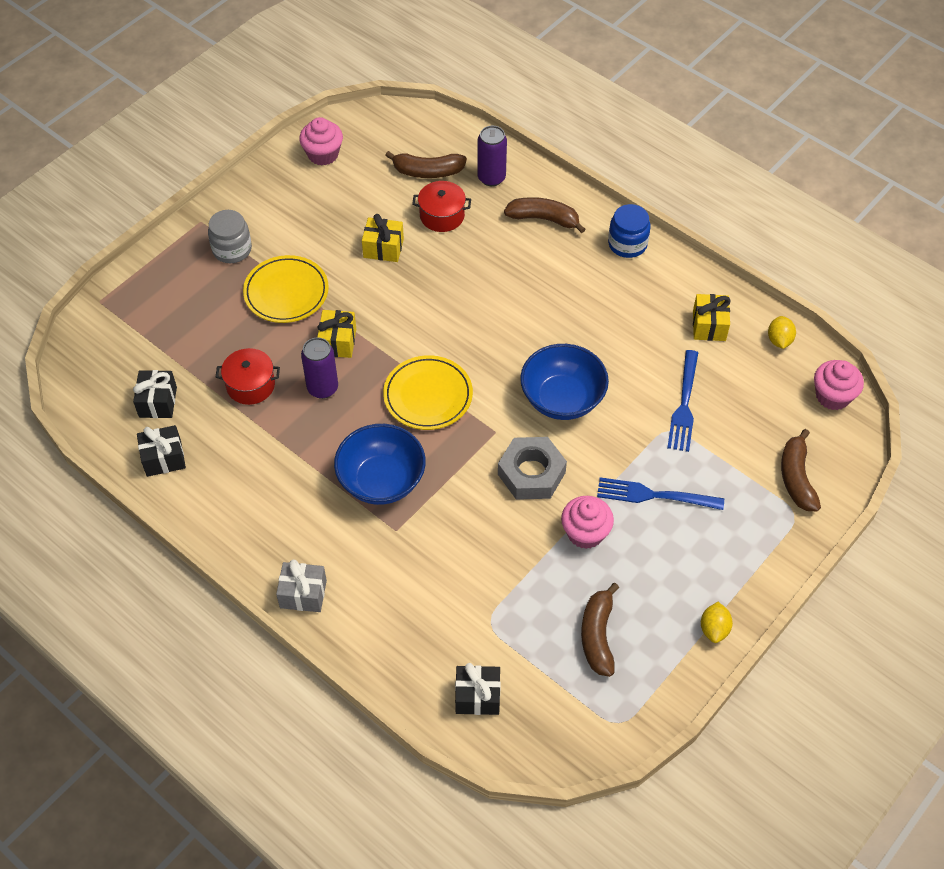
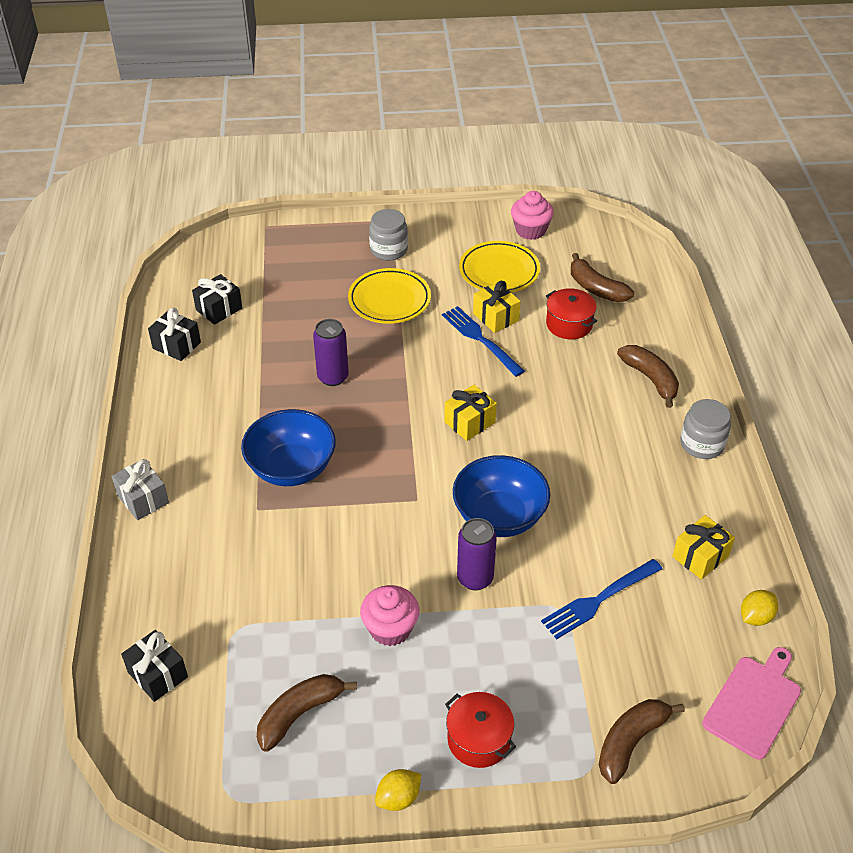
camera: 45 degrees right, 10 degrees down
red pot [216,348,280,405] -> red pot moved to [445,692,516,768]
yellow gift [317,310,356,358] -> yellow gift moved to [444,385,497,441]
yellow plate [383,355,473,430] -> yellow plate moved to [459,241,540,293]
purple can [477,126,507,186] -> purple can moved to [457,518,497,590]
grey nut [498,437,567,500] -> none
blue fork [597,477,724,510] -> blue fork moved to [442,306,525,377]
blue jar [608,204,651,258] -> grey jar [680,399,731,459]
pink cupcake [814,360,864,410] -> pink cutting board [702,647,801,760]

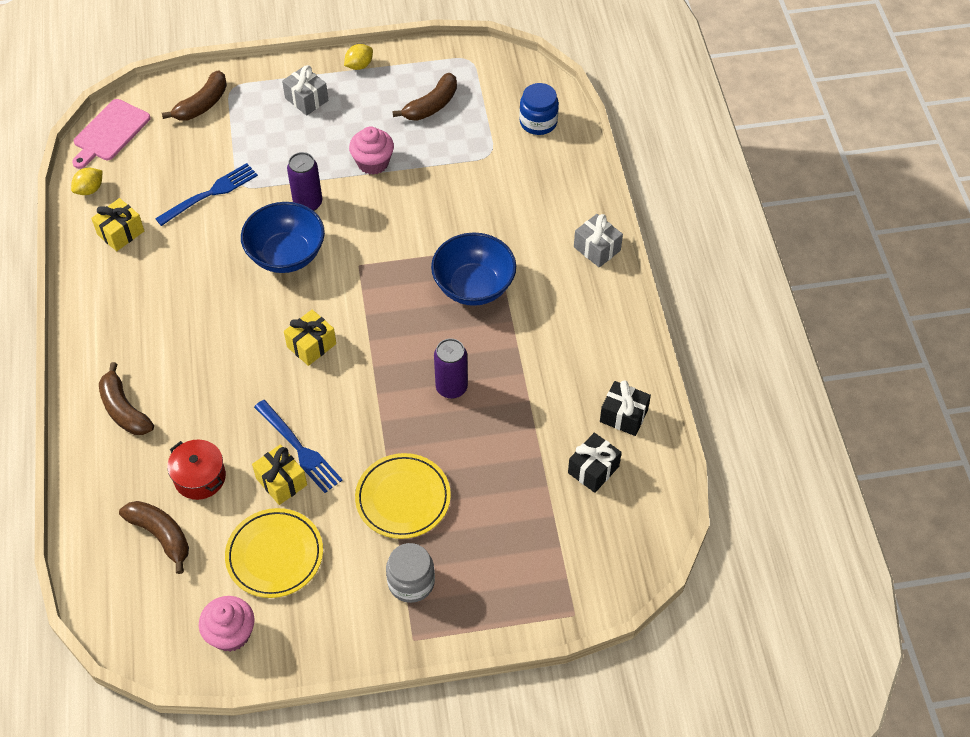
camera: 175 degrees right, 10 degrees up
black gift [121,630,188,702] -> blue jar [519,83,559,135]
red pot [445,692,516,768] -> grey gift [282,65,328,116]
grey jar [680,399,731,459] -> none

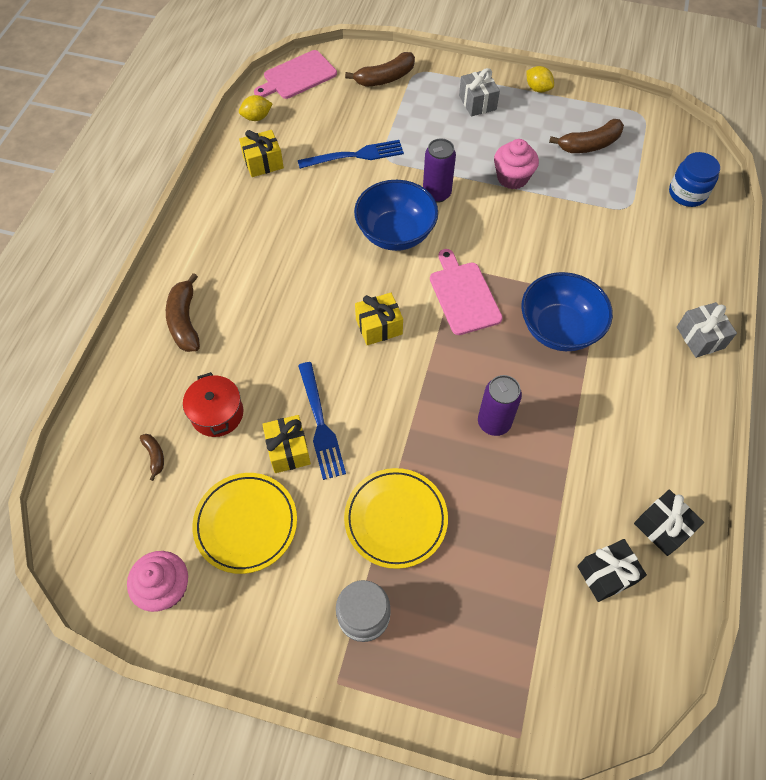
camera: 25 degrees right, 5 degrees up
brown banana [119,501,189,574] -> brown banana [140,434,164,481], size x0.52
yellow lemon [344,44,373,70] -> yellow lemon turned 60 degrees clockwise [526,66,554,92]
none -> pink cutting board [430,249,503,335]

